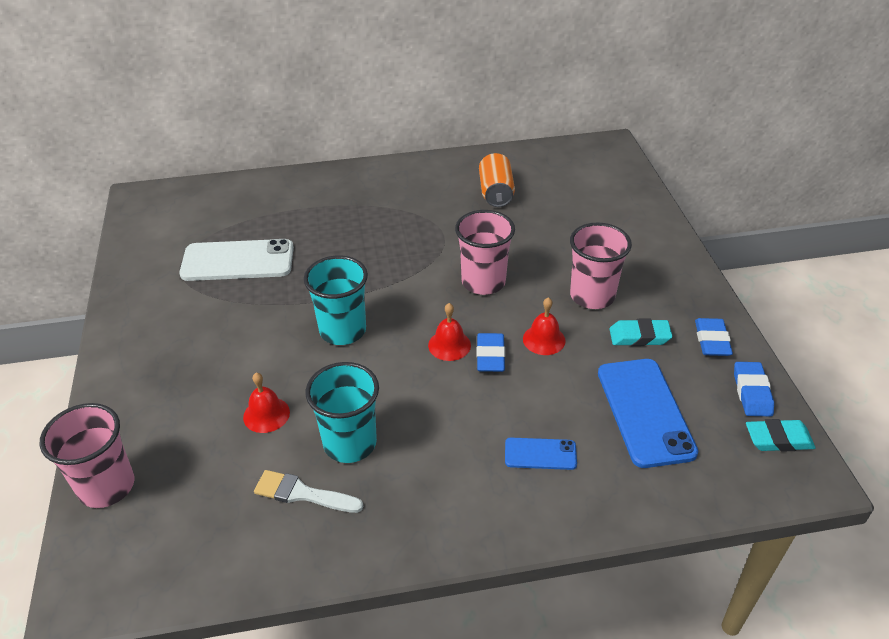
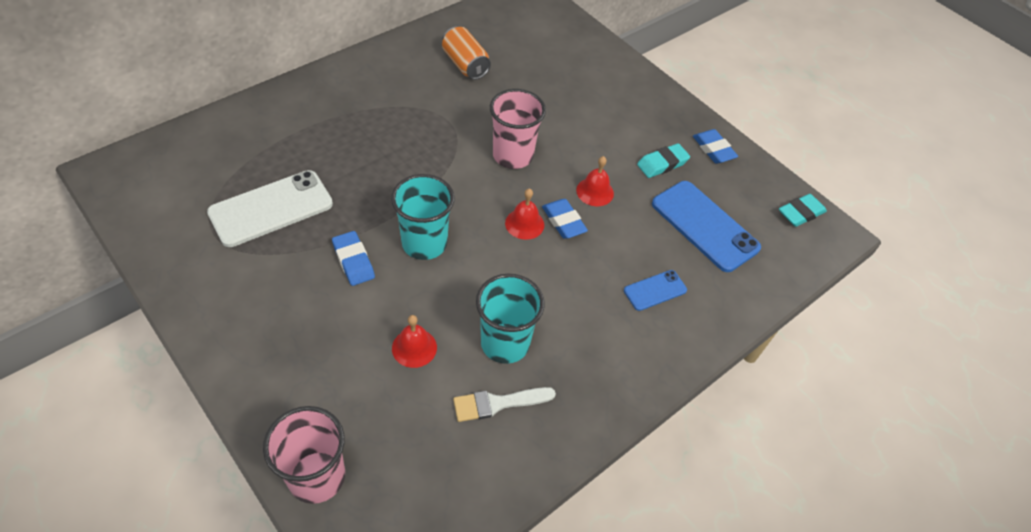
camera: 35 degrees left, 10 degrees up
pink cup [570,222,632,309] -> none
blue eraser [734,362,774,416] -> blue eraser moved to [332,231,375,286]

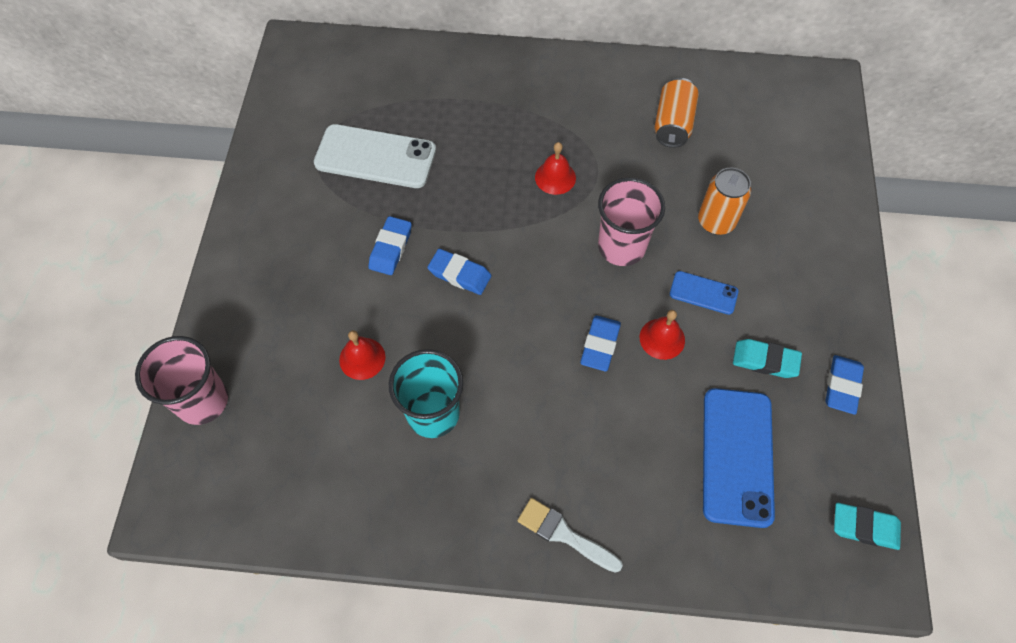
camera: 50 degrees right, 10 degrees up
turquoise cup [391,174,454,260] -> blue eraser [427,249,491,295]
white brush [453,387,556,422] -> white brush moved to [517,498,623,573]
red bell [505,189,544,240] -> red bell moved to [535,142,576,195]
blue phone [624,270,687,311] -> blue phone moved to [670,271,738,315]
none -> orange can [698,168,751,235]

